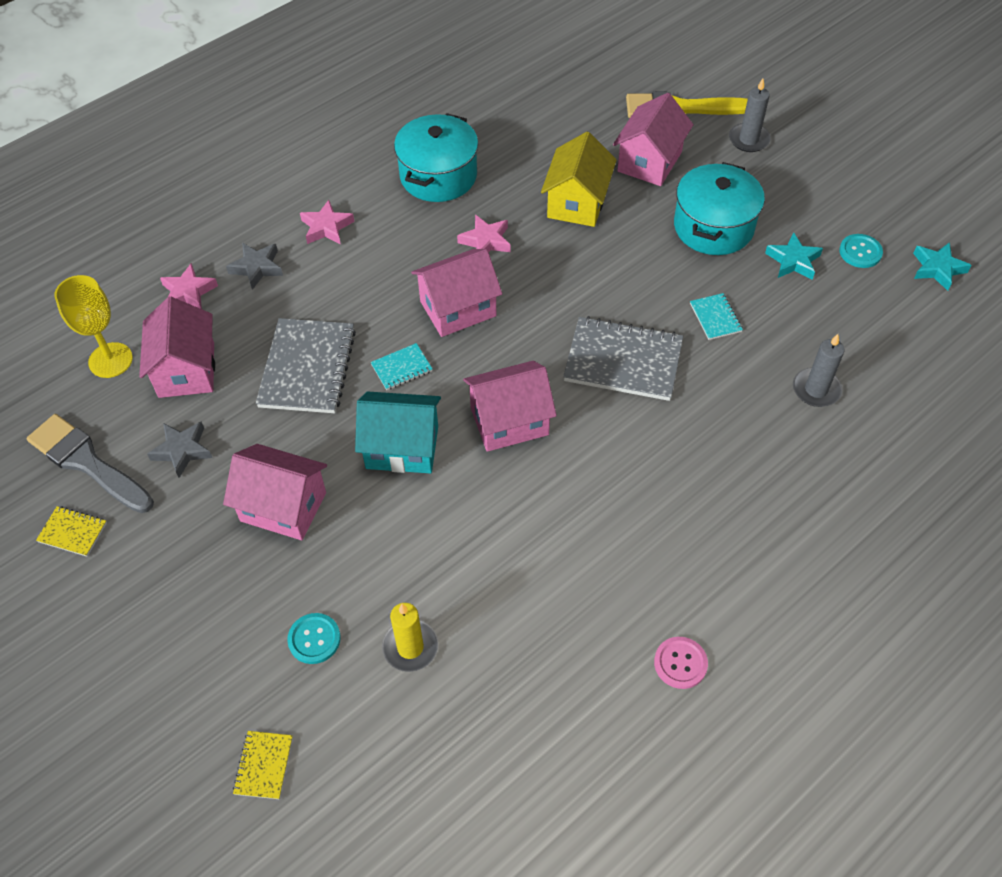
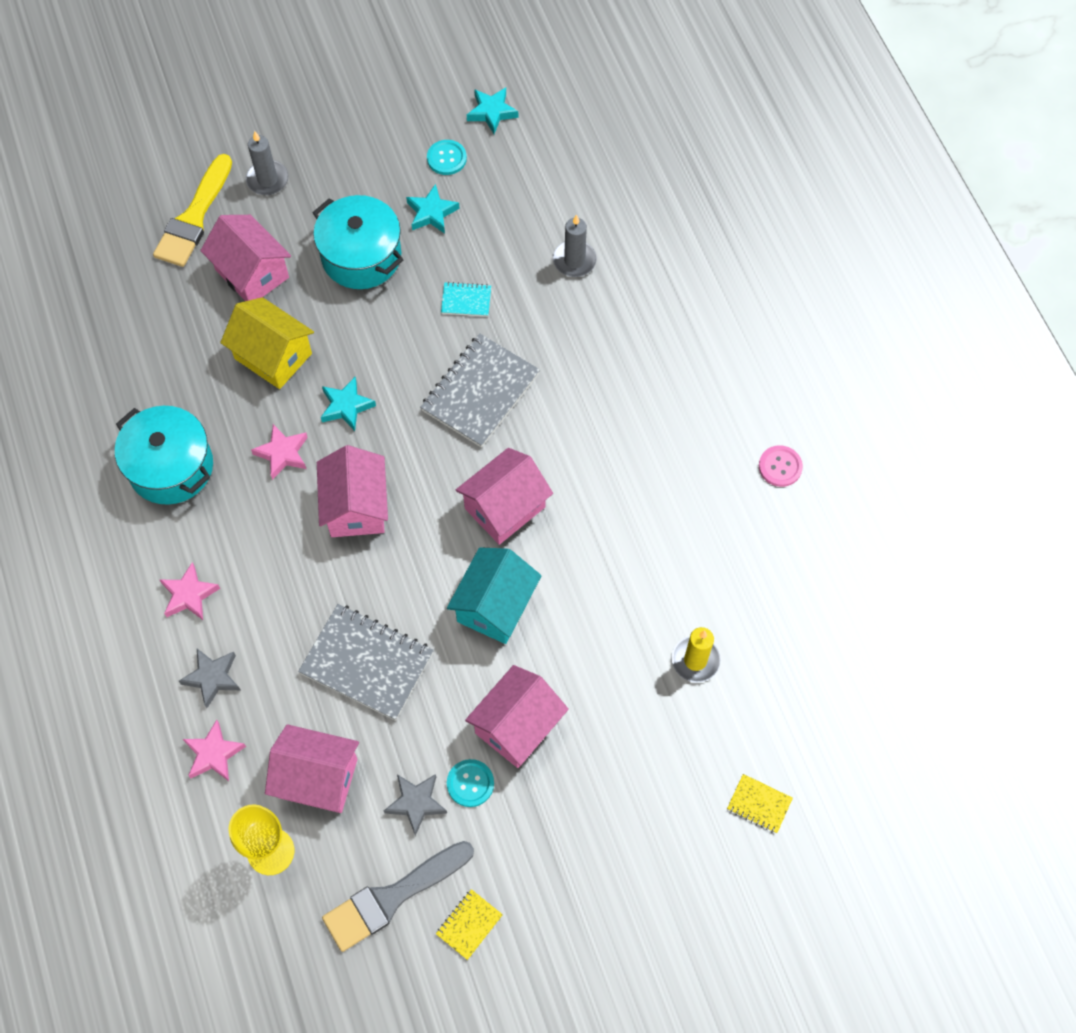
camera: 70 degrees left, 10 degrees up
turquoise button [287,613,341,664] -> turquoise button moved to [447,759,494,807]
turquoise notebook [371,343,432,390] -> none
pink house [463,361,557,452] -> pink house turned 45 degrees clockwise [456,448,553,545]
none -> turquoise star [321,377,376,431]

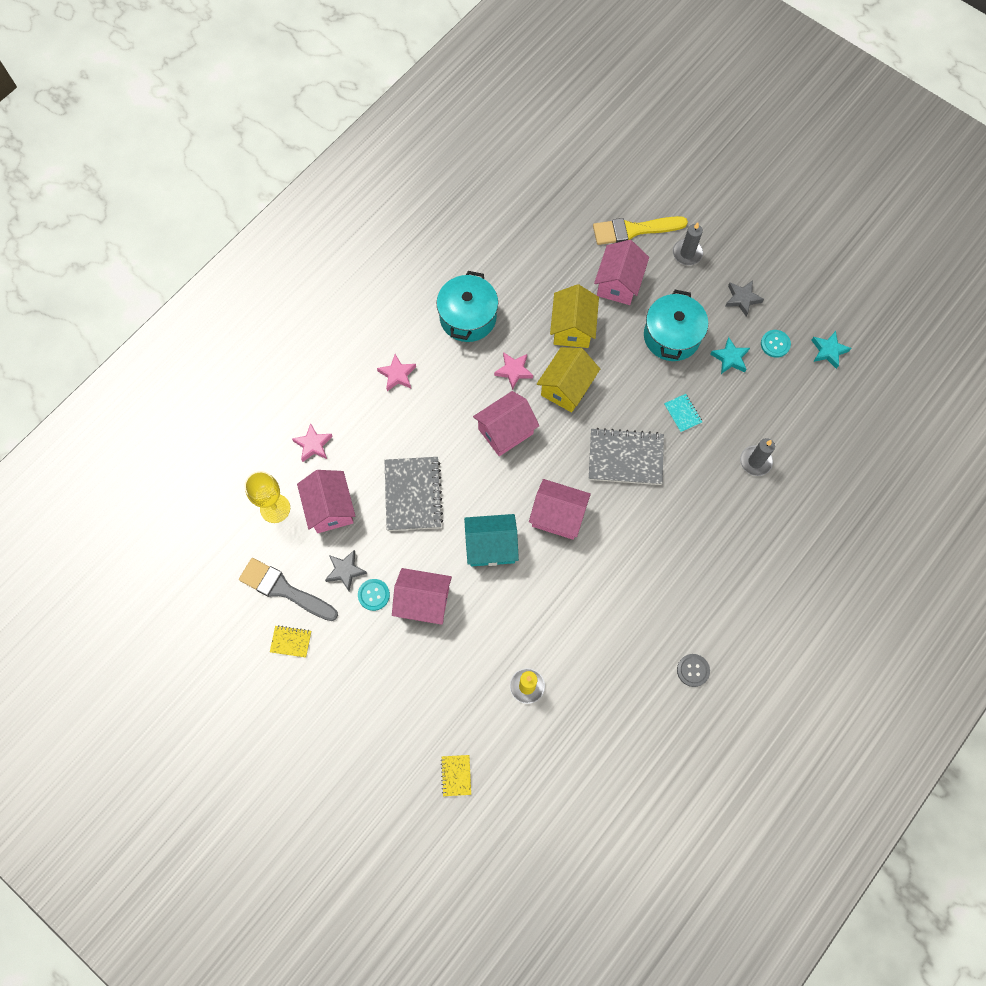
camera: 60 degrees right, 5 degrees up
grey star [179,649,240,708] -> grey star moved to [725,280,764,316]
turquoise star [321,377,376,431] -> yellow house [537,347,600,413]
pink button [759,445,803,487] -> grey button [677,654,710,687]

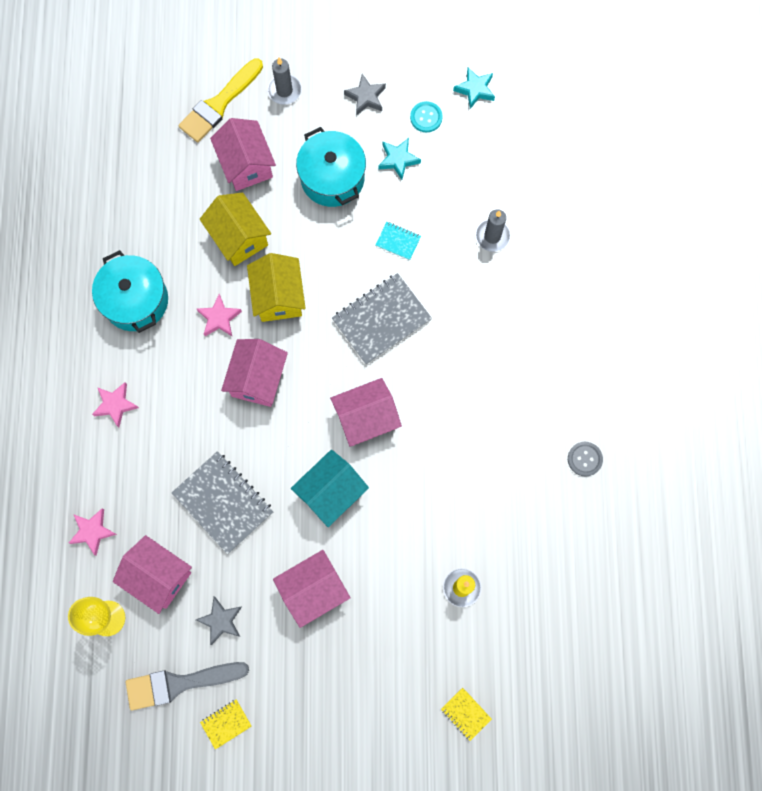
camera: 40 degrees left, 5 degrees up
turquoise button [358,579,390,611] -> none

